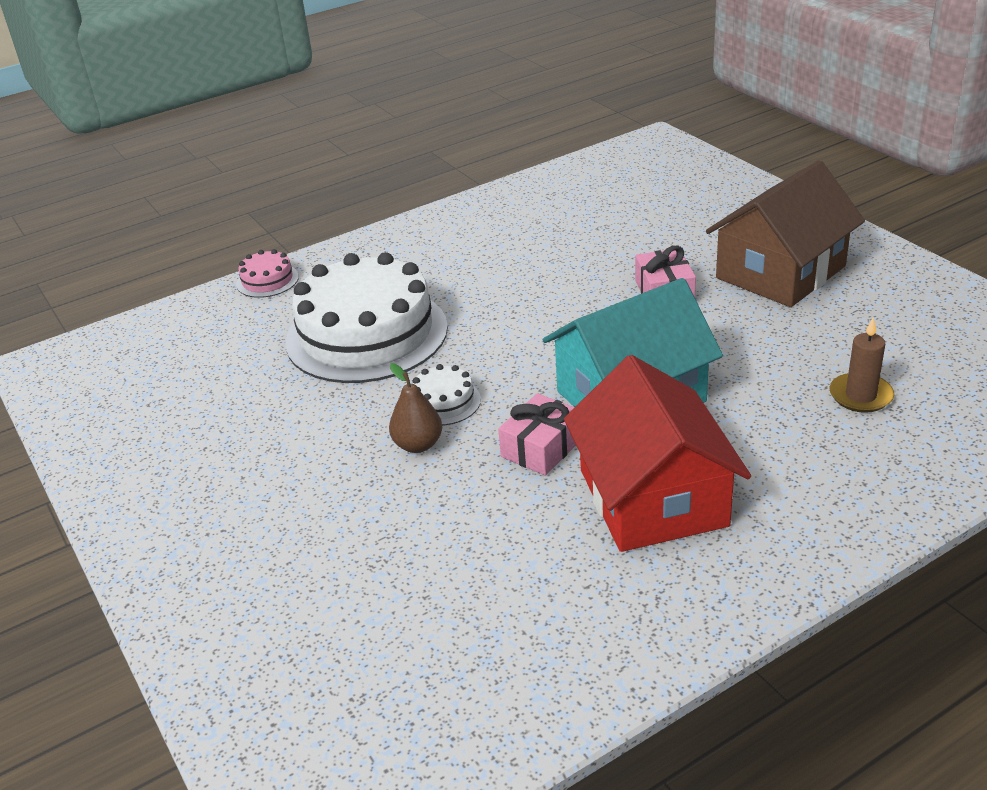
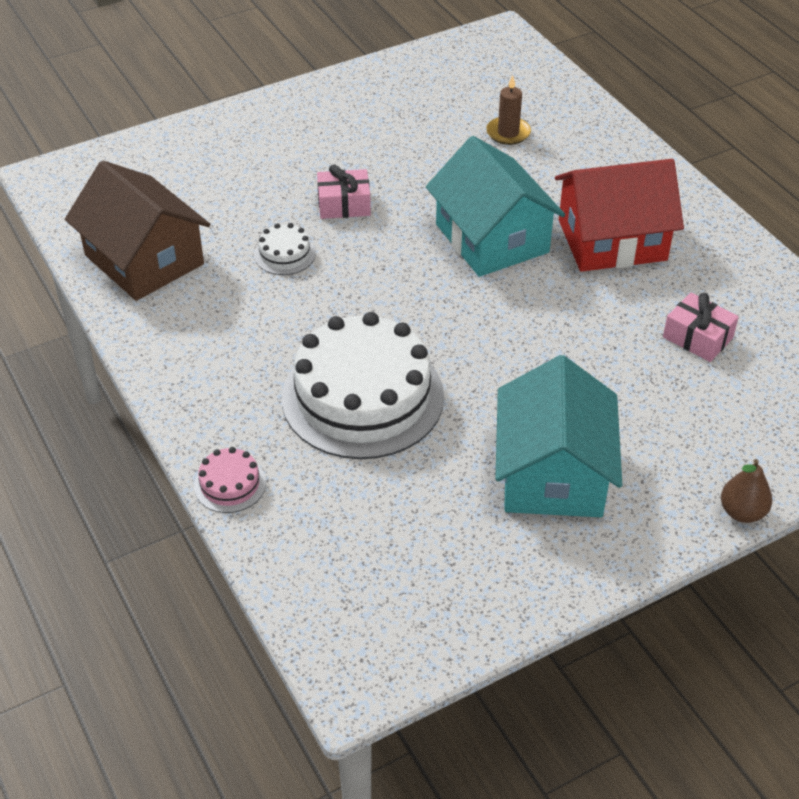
camera: 90 degrees left, 10 degrees up
brown pear [389,363,442,453] -> brown pear moved to [721,459,772,523]
white cake [412,364,481,425] -> white cake moved to [254,223,316,275]
pink gift [498,393,576,476] -> pink gift moved to [663,293,739,362]
brown house [706,160,865,307] -> brown house moved to [65,160,210,301]
none -> turquoise house [495,355,622,517]

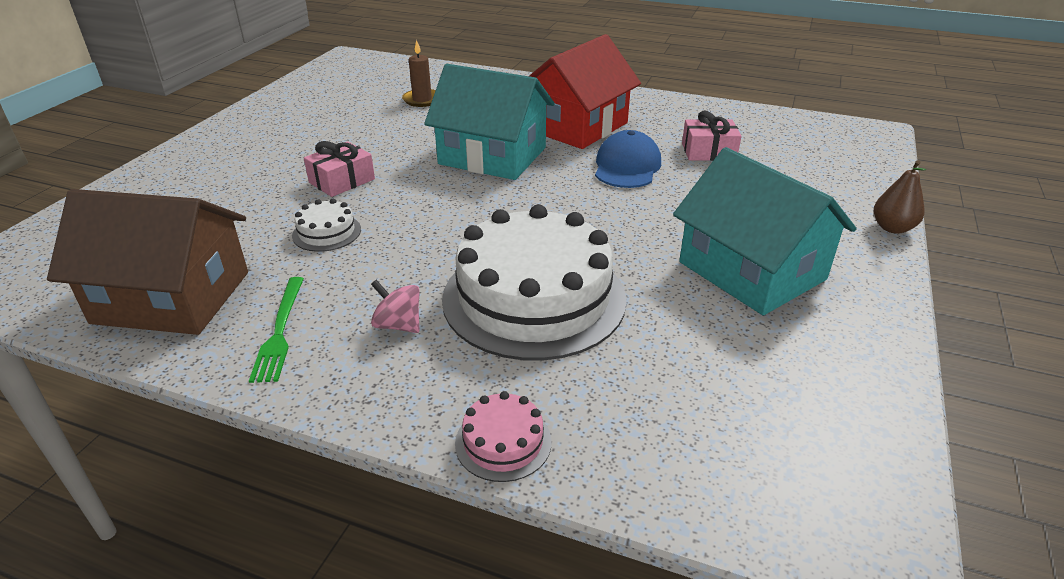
camera: 40 degrees left, 10 degrees down
none -> green fork [249,277,304,383]
none -> pink spinning top [371,280,420,333]
none -> blue cap [595,130,661,188]

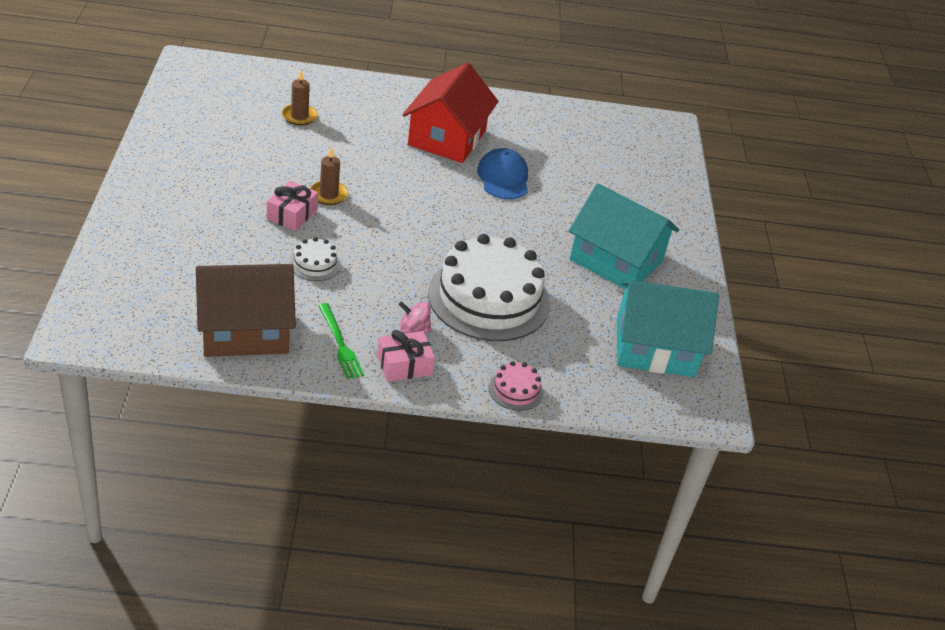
camera: 25 degrees left, 5 degrees up
turquoise house [424,64,554,180] -> turquoise house moved to [617,280,719,377]
pink gift [682,111,741,161] -> pink gift moved to [377,330,435,382]
brown pear [874,160,926,234] -> none
none -> brown candle [310,147,348,205]

